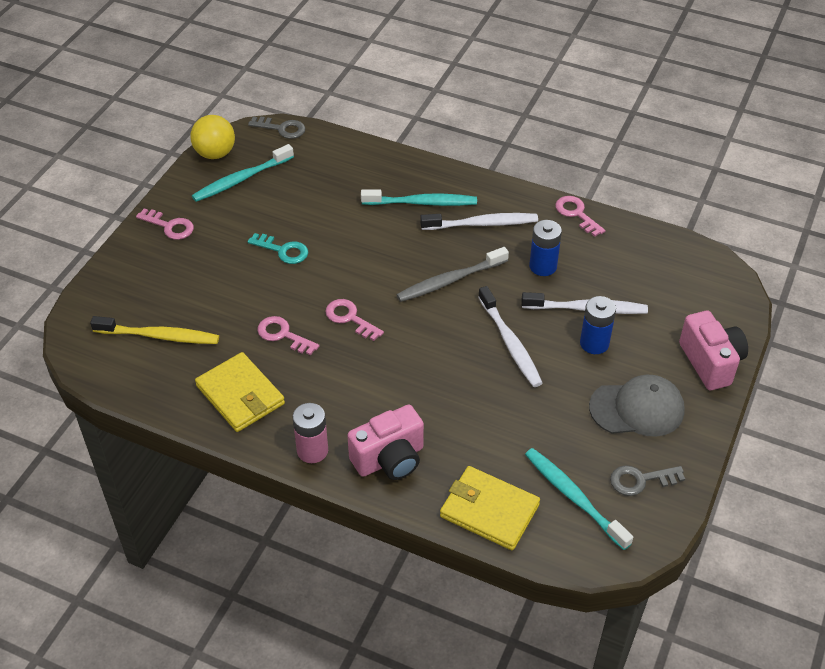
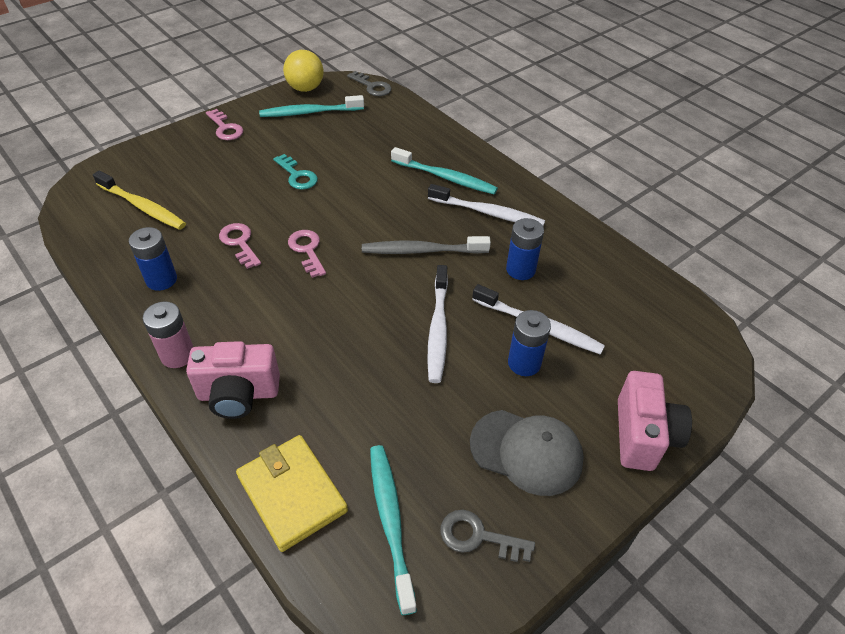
camera: 25 degrees right, 0 degrees up
yellow wallet [195,352,285,432] -> blue battery [129,227,177,291]
pink key [555,196,605,237] -> none

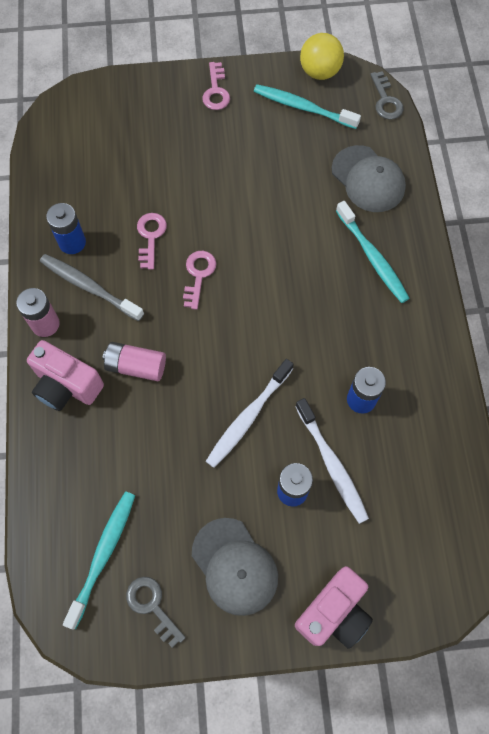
camera: 35 degrees right, 20 degrees up
yellow toothbrush [93,170,186,230] -> none
yellow wallet [236,435,348,552] -> none
turquoise key [273,154,318,190] -> none
grey toothbrush [362,236,491,254] -> grey toothbrush moved to [40,254,144,321]
white toothbrush [428,184,545,226] -> none
none -> pink battery [103,342,166,381]
none -> grey cap [332,145,406,212]

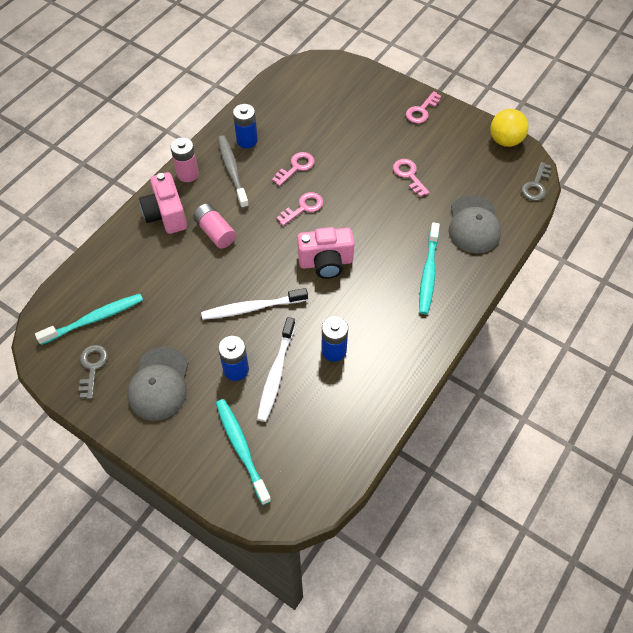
camera: 40 degrees right, 10 degrees down
turquoise toothbrush [254,84,361,129] -> turquoise toothbrush moved to [216,399,271,505]
pink camera [295,566,373,649] -> pink camera moved to [297,227,354,279]
none -> pink key [393,159,430,197]

